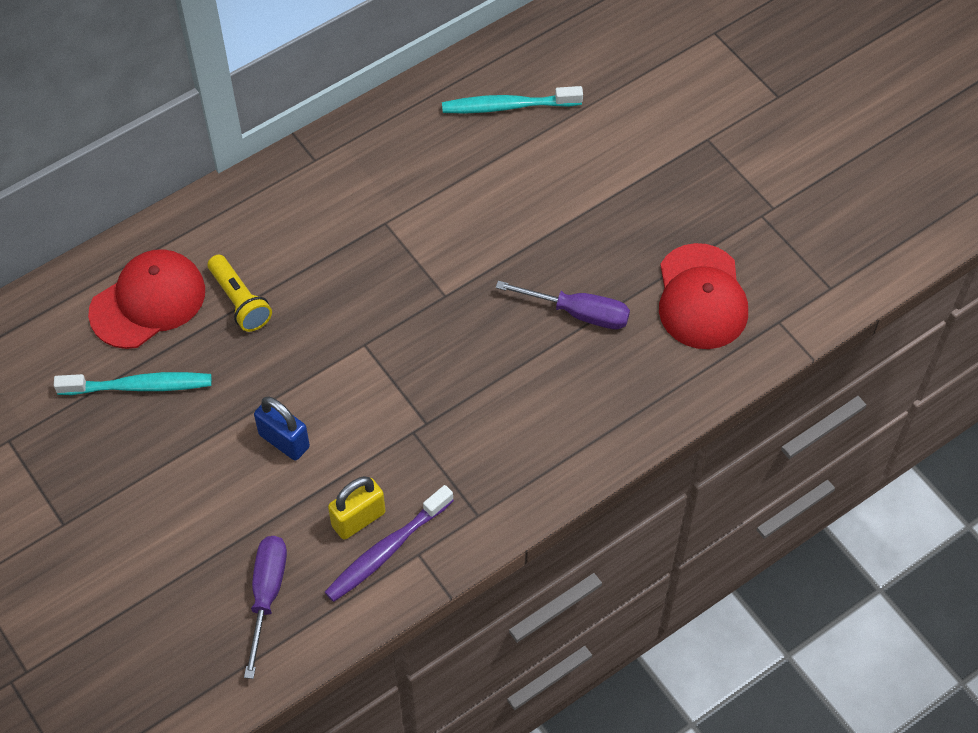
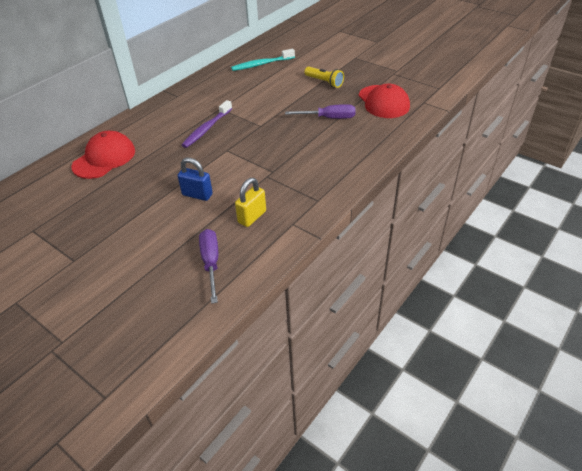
camera: 15 degrees left, 15 degrees down
turquoise toothbrush [54,372,212,395] -> none
yellow flashlight [208,255,272,332] -> yellow flashlight moved to [304,67,344,88]
purple toothbrush [325,485,454,602] -> purple toothbrush moved to [182,100,232,148]

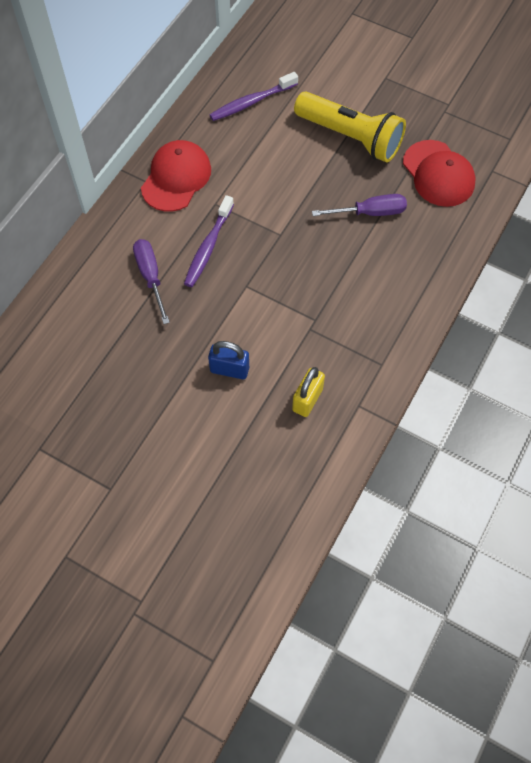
camera: 10 degrees left, 20 degrees up
red cap [71,131,135,179] -> red cap moved to [141,140,211,212]
purple screwdriver [199,229,218,304] -> purple screwdriver moved to [133,239,170,324]
turquoise toothbrush [231,49,295,71] -> purple toothbrush [209,72,298,121]
yellow flashlight [304,67,344,88] -> yellow flashlight [294,92,406,162], size x1.87

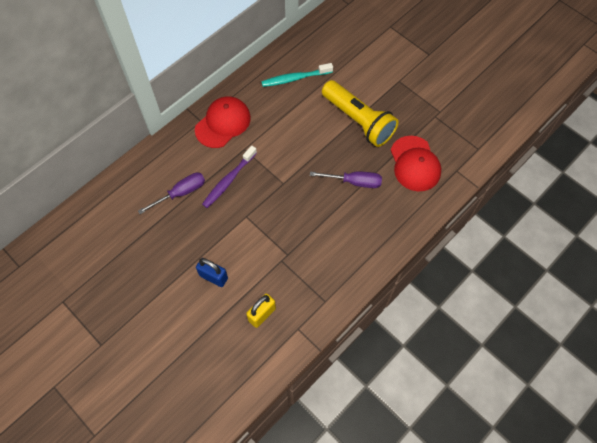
camera: 15 degrees right, 0 degrees up
purple screwdriver [133,239,170,324] -> purple screwdriver turned 60 degrees clockwise [138,173,205,214]
purple toothbrush [209,72,298,121] -> turquoise toothbrush [261,63,333,87]

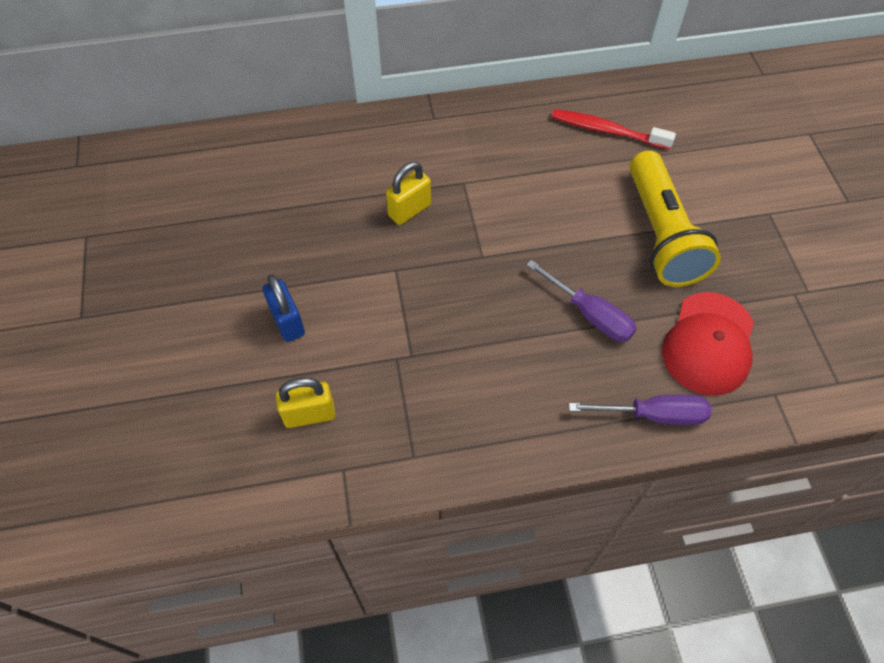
camera: 35 degrees right, 5 degrees down
purple screwdriver [138,173,205,214] -> purple screwdriver moved to [569,395,712,425]
red cap [195,96,251,148] -> none
purple toothbrush [202,146,257,208] -> yellow padlock [386,162,431,225]
turquoise toothbrush [261,63,333,87] -> red toothbrush [552,109,676,150]

